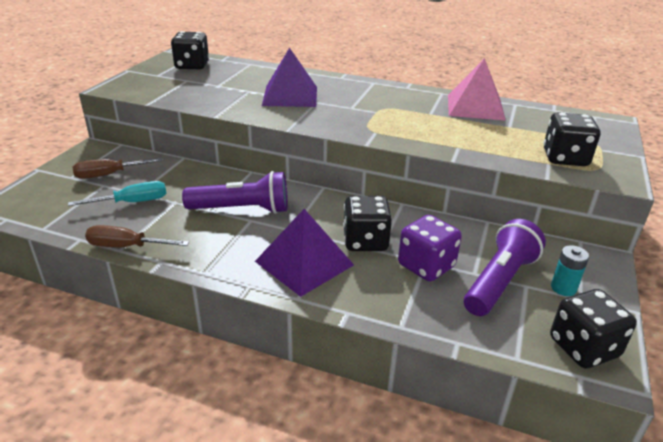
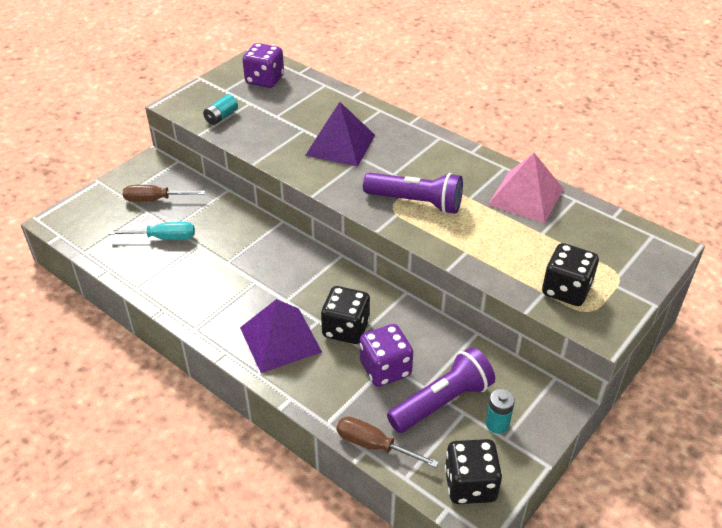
camera: 20 degrees right, 10 degrees up
brown screwdriver [85,225,189,247] -> brown screwdriver moved to [336,416,439,468]
black dice [171,31,209,69] -> purple dice [243,43,284,88]
purple flashlight [182,171,288,214] -> purple flashlight moved to [363,173,463,214]
none -> turquoise battery [203,94,238,125]

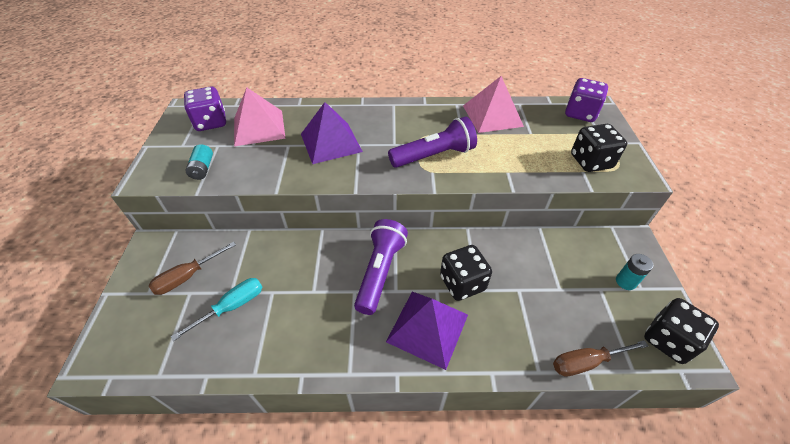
camera: 40 degrees left, 5 degrees up
purple dice [360,324,413,387] -> purple dice moved to [565,78,608,122]
purple flashlight [387,347,495,433] -> purple flashlight moved to [354,219,408,315]
none -> pink pyramid [234,87,286,146]

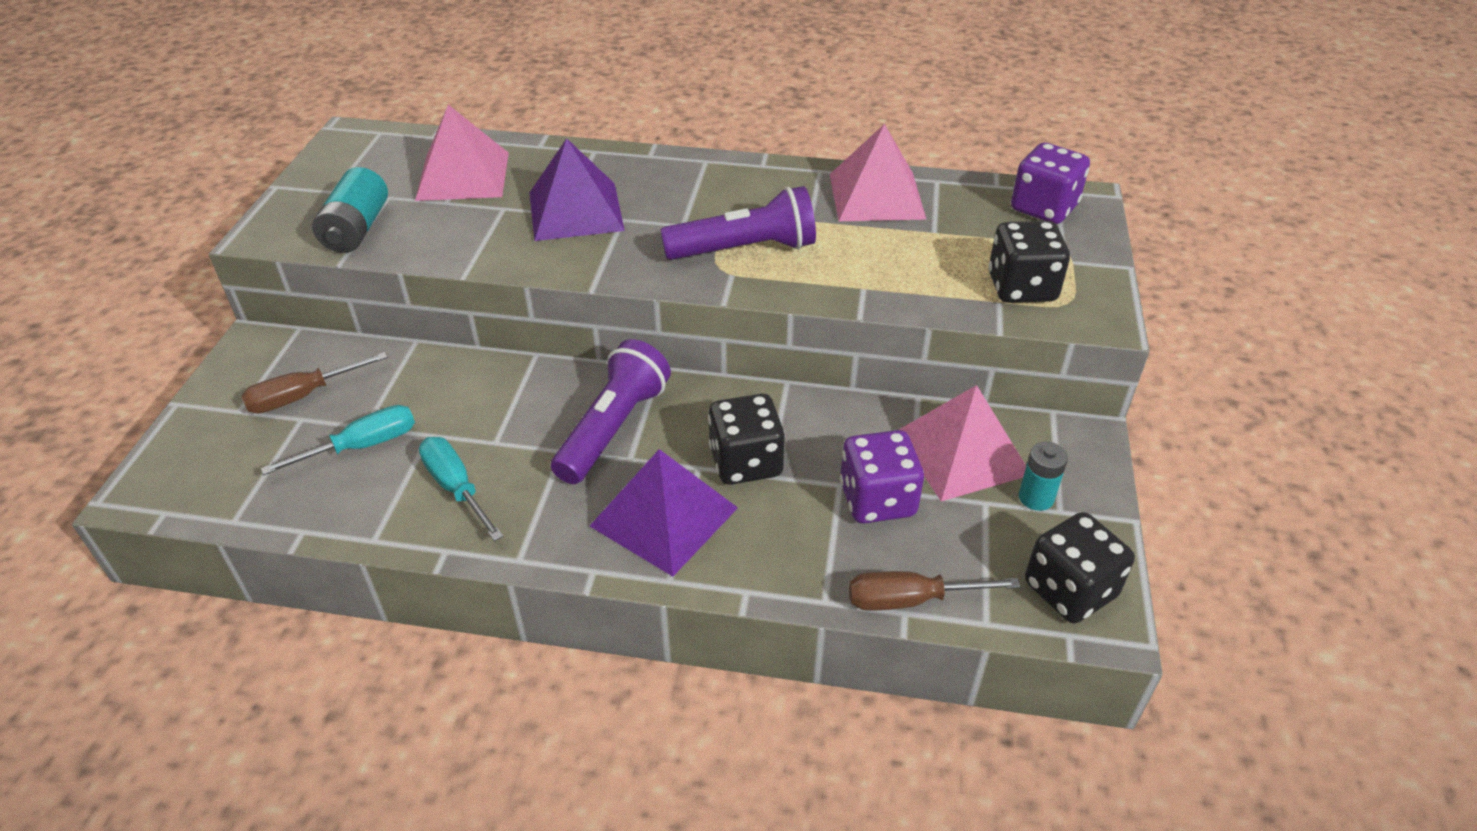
camera: 10 degrees right, 5 degrees down
purple dice [184,86,226,131] -> purple dice moved to [840,430,924,523]
turquoise battery [185,144,213,180] -> turquoise battery [312,167,388,253], size x1.53
none -> turquoise screwdriver [419,437,503,541]
none -> pink pyramid [899,385,1026,501]

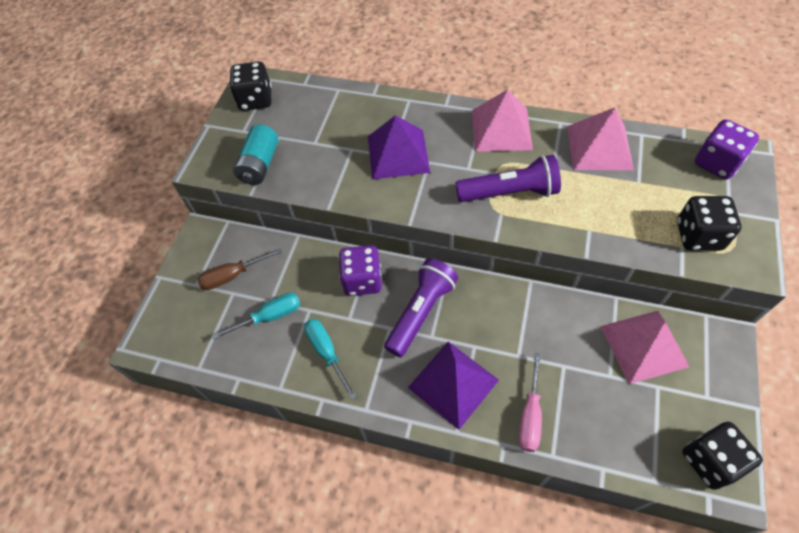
camera: 10 degrees right, 15 degrees up
pink pyramid [415,105,509,201] -> pink pyramid moved to [472,89,533,152]
black dice [708,394,785,485] -> black dice moved to [230,62,271,111]
purple dice [840,430,924,523] -> purple dice moved to [339,245,382,296]
brown screwdriver [849,571,1021,611] -> none
turquoise battery [1019,442,1068,511] -> none
none -> pink screwdriver [519,353,542,452]

